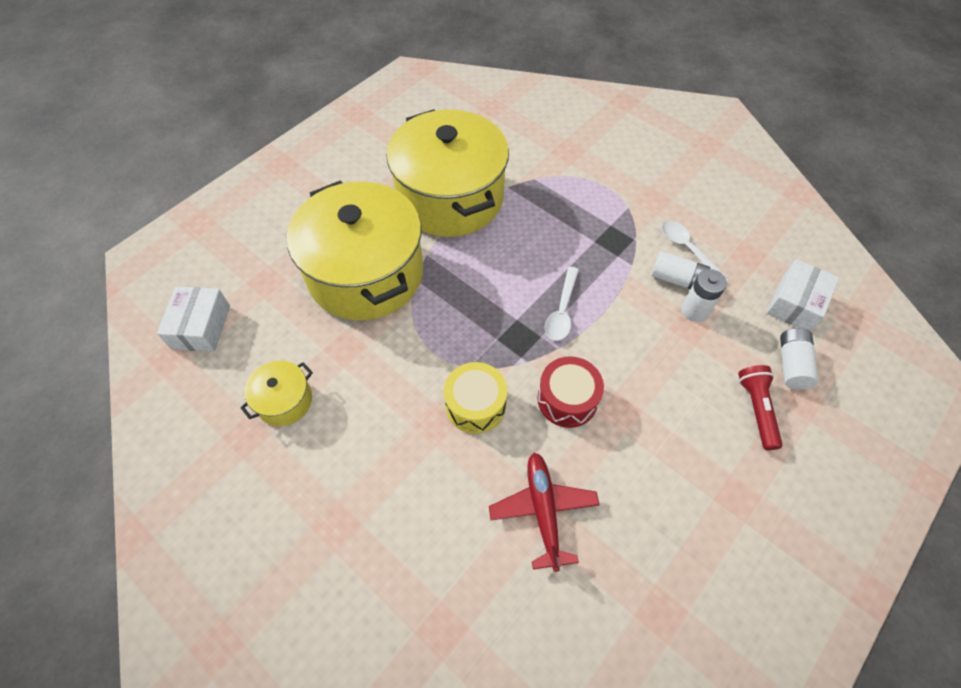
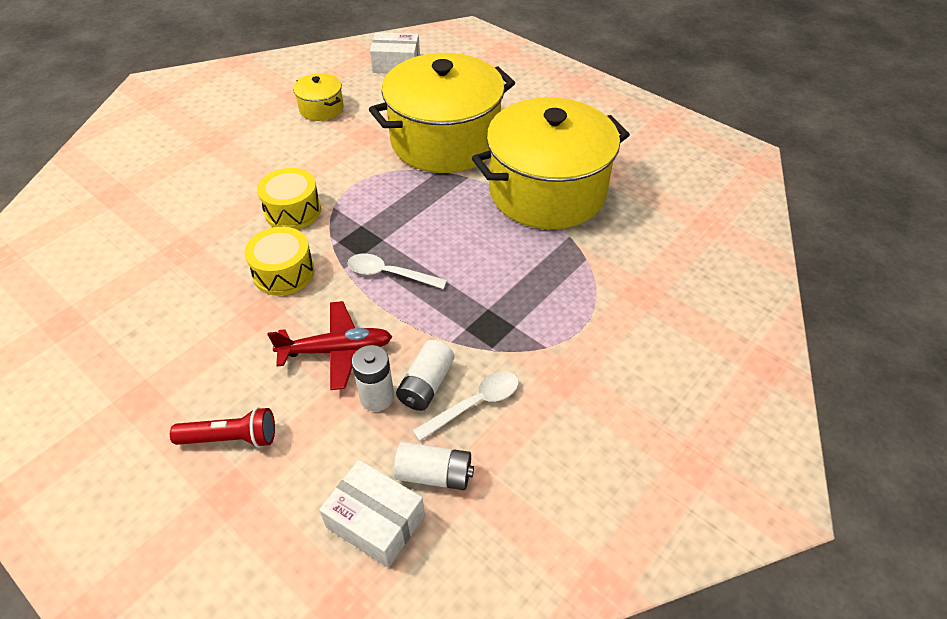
camera: 90 degrees right, 10 degrees down
red plane [489,452,600,572] -> red plane moved to [268,301,393,390]
red drum [537,356,604,428] -> yellow drum [245,227,315,296]
white battery [780,328,818,390] -> white battery moved to [394,442,474,490]

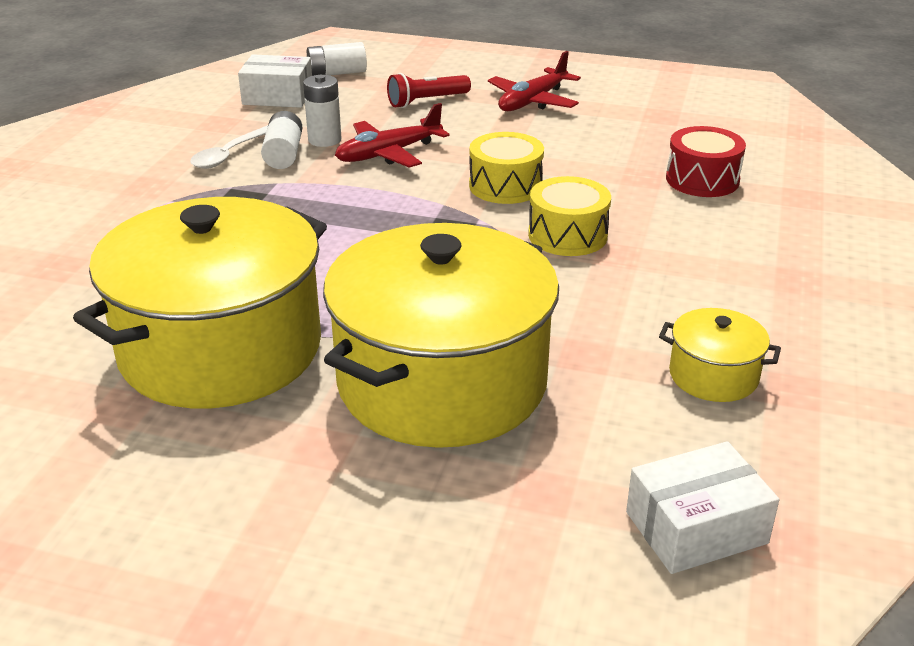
camera: 155 degrees right, 15 degrees down
white spoon [348,253,447,289] -> none
white battery [394,442,474,490] -> white battery moved to [307,42,367,76]
none -> red plane [488,51,581,111]
none -> red drum [666,126,746,197]

